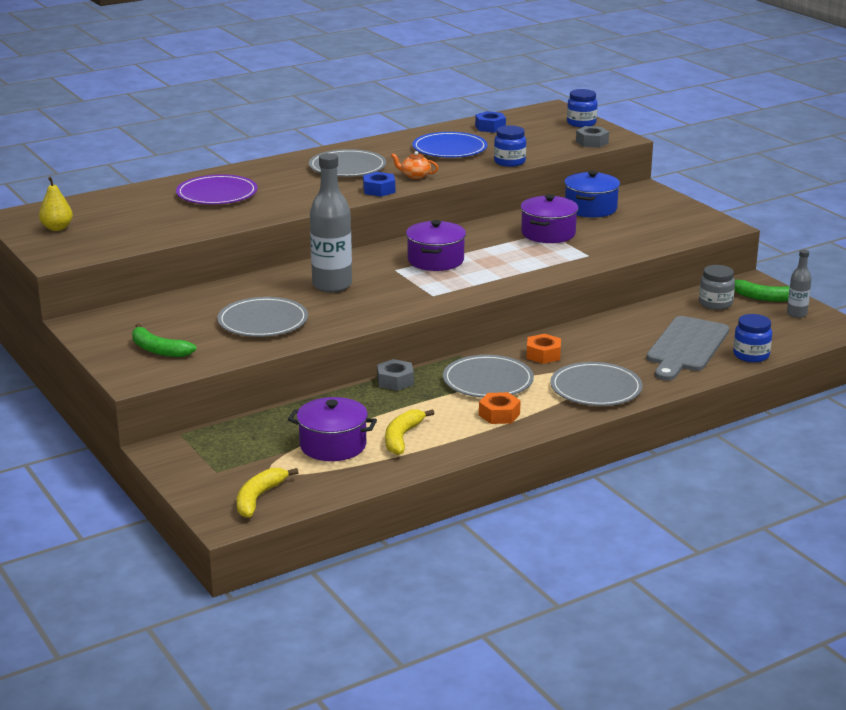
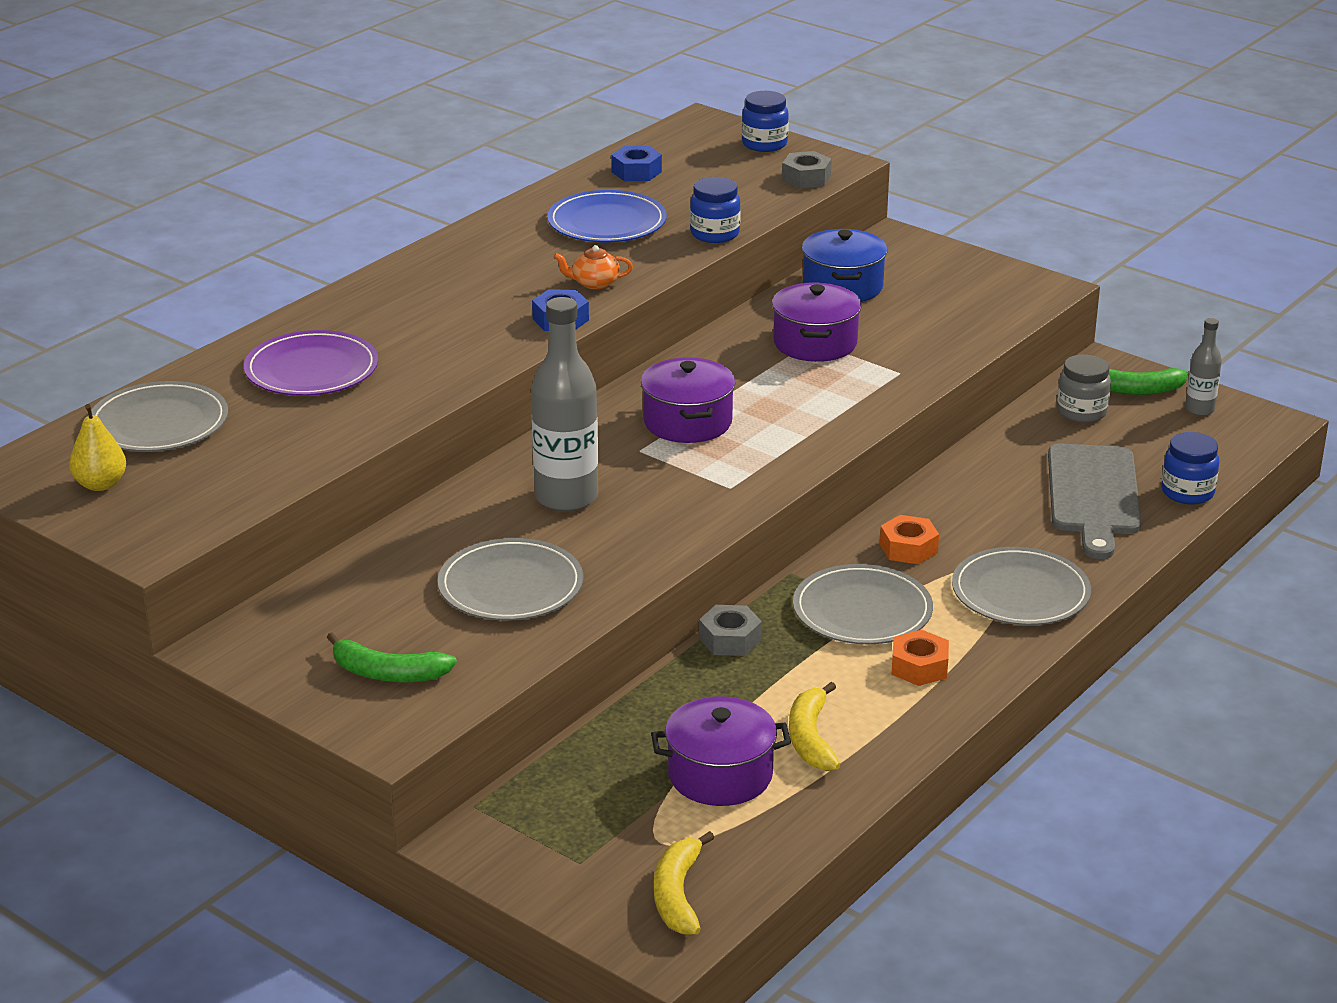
camera: 20 degrees left, 5 degrees up
grey plate [309,149,386,177] -> grey plate moved to [88,381,228,452]

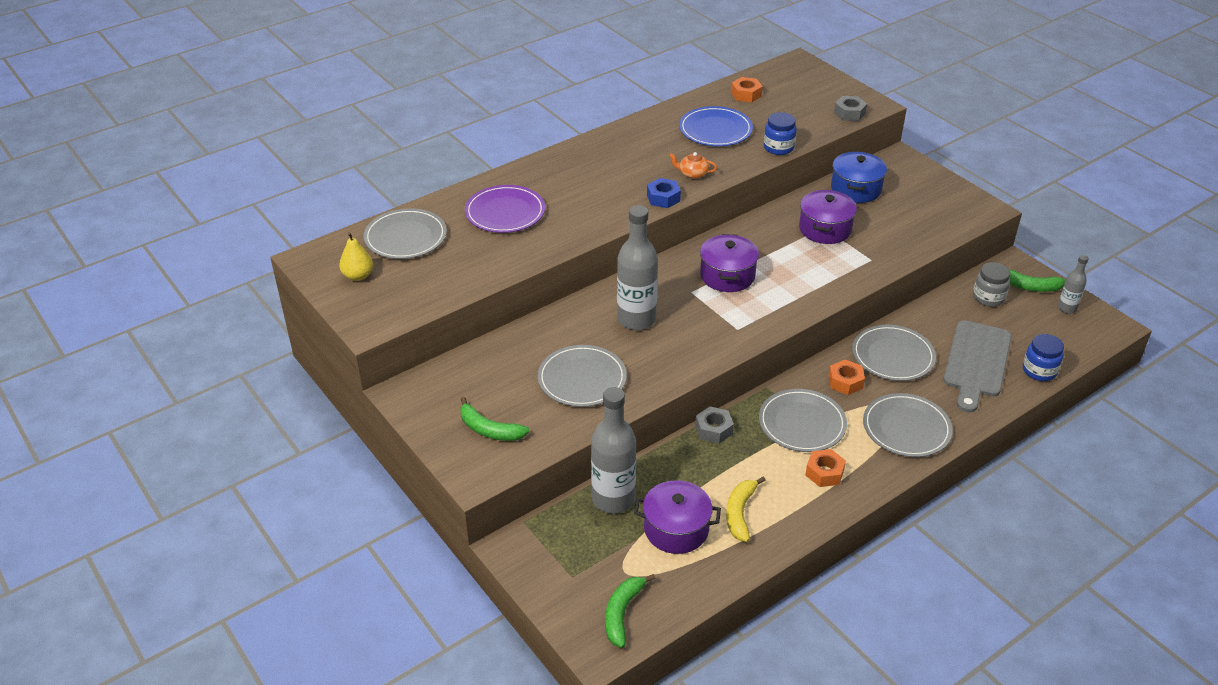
camera: 15 degrees right, 10 degrees up
blue nut [611,146,662,181] -> orange nut [731,77,763,102]
yellow banana [654,831,714,935] -> green banana [605,574,655,648]
blue jar [742,91,789,152] -> none
none -> grey bottle [591,387,636,514]
none -> grey plate [852,325,936,381]

